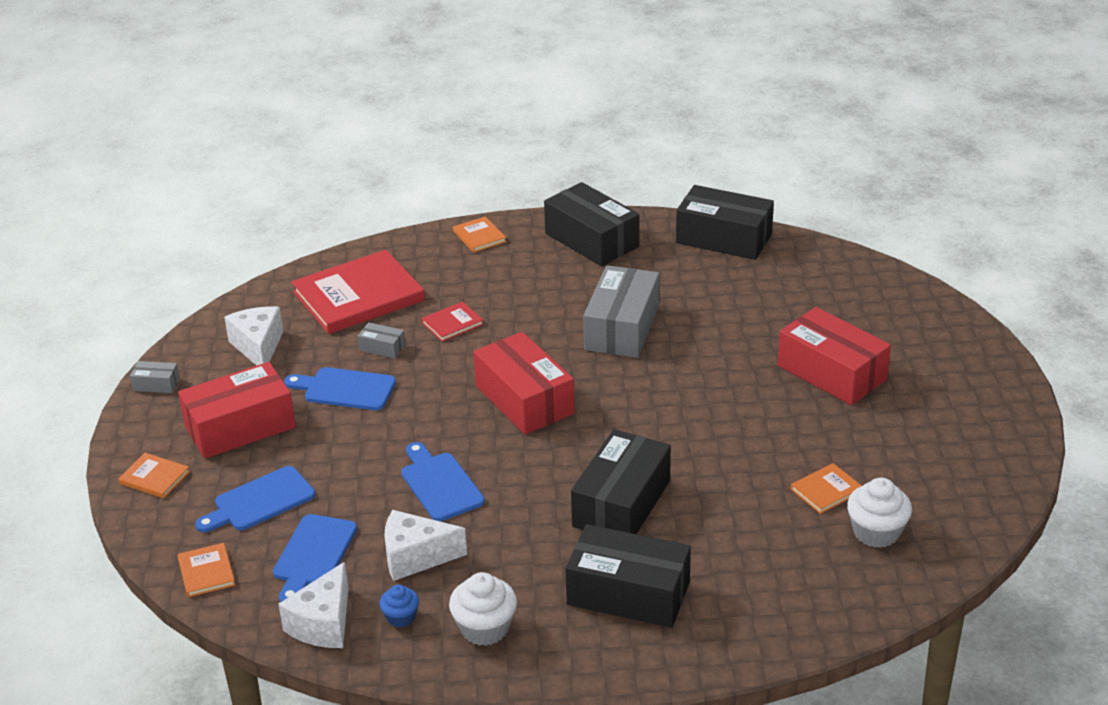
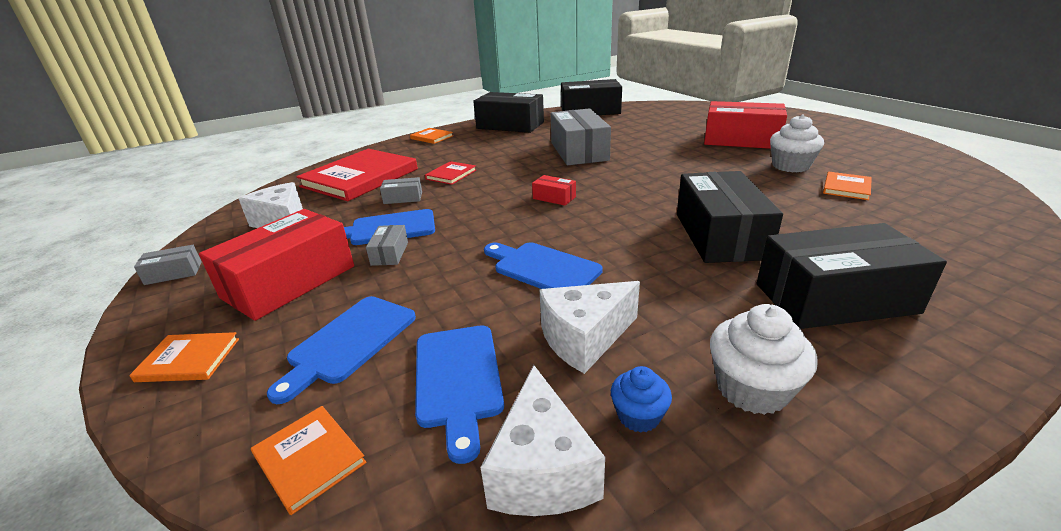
camera: 25 degrees left, 5 degrees down
red box [473,332,575,434] -> red box [532,175,576,206], size x0.44
white cupcake [847,478,912,548] -> white cupcake moved to [770,114,824,172]
none -> grey box [366,225,408,266]

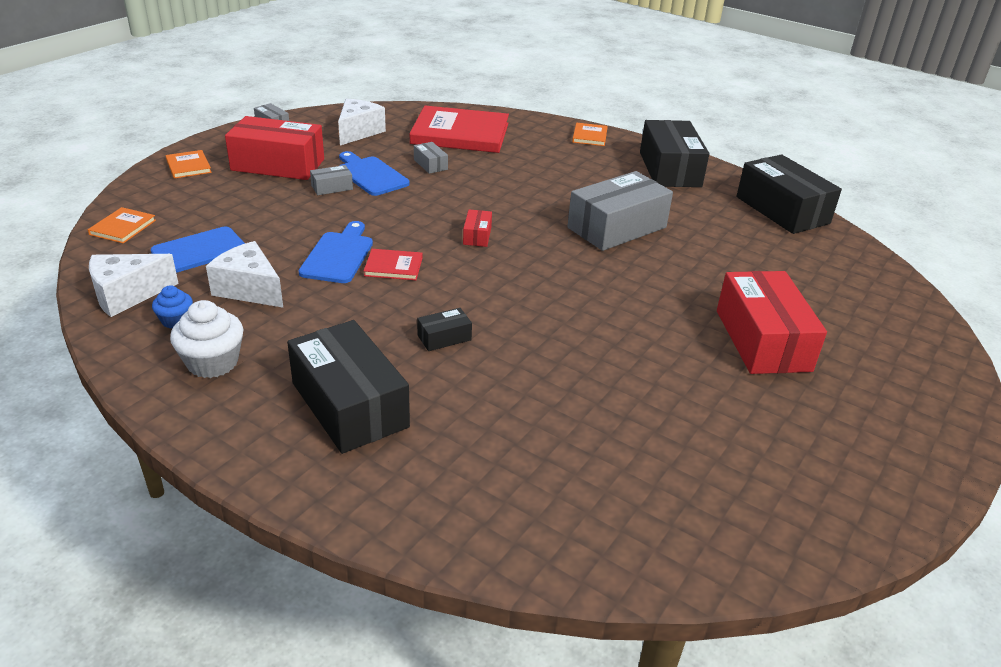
camera: 60 degrees right, 5 degrees up
blue cutting board [267,296,416,404] -> none
red book [425,161,476,185] -> red book moved to [364,249,423,280]
black box [677,171,783,263] -> black box [417,308,472,351], size x0.44
white cupcake [770,114,824,172] -> none
orange book [823,172,872,200] -> none

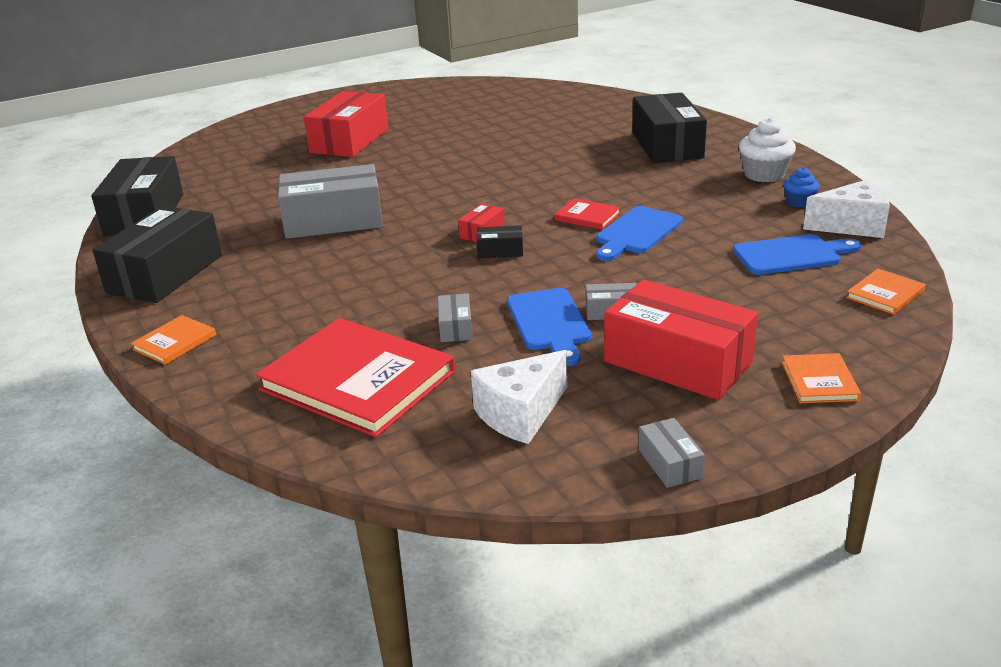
camera: 150 degrees left, 5 degrees down
white cheese [206,241,283,307] -> none
black box [417,308,472,351] -> black box moved to [477,225,523,258]

